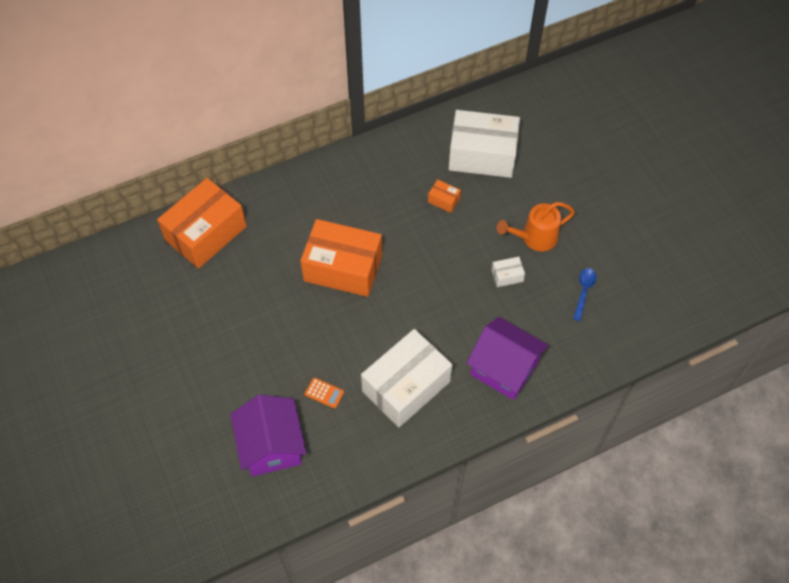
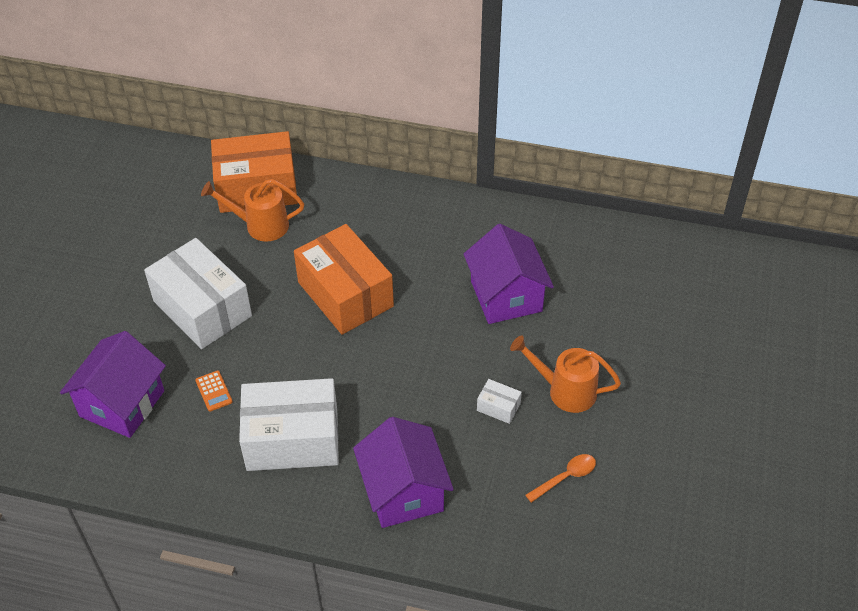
camera: 40 degrees right, 10 degrees down
orange box [428,179,461,213] -> purple house [464,224,554,324]
white box [449,110,520,178] -> white box moved to [144,238,252,349]
blue spoon [573,268,597,321] -> orange spoon [525,454,596,503]
none -> orange watering can [201,179,304,242]

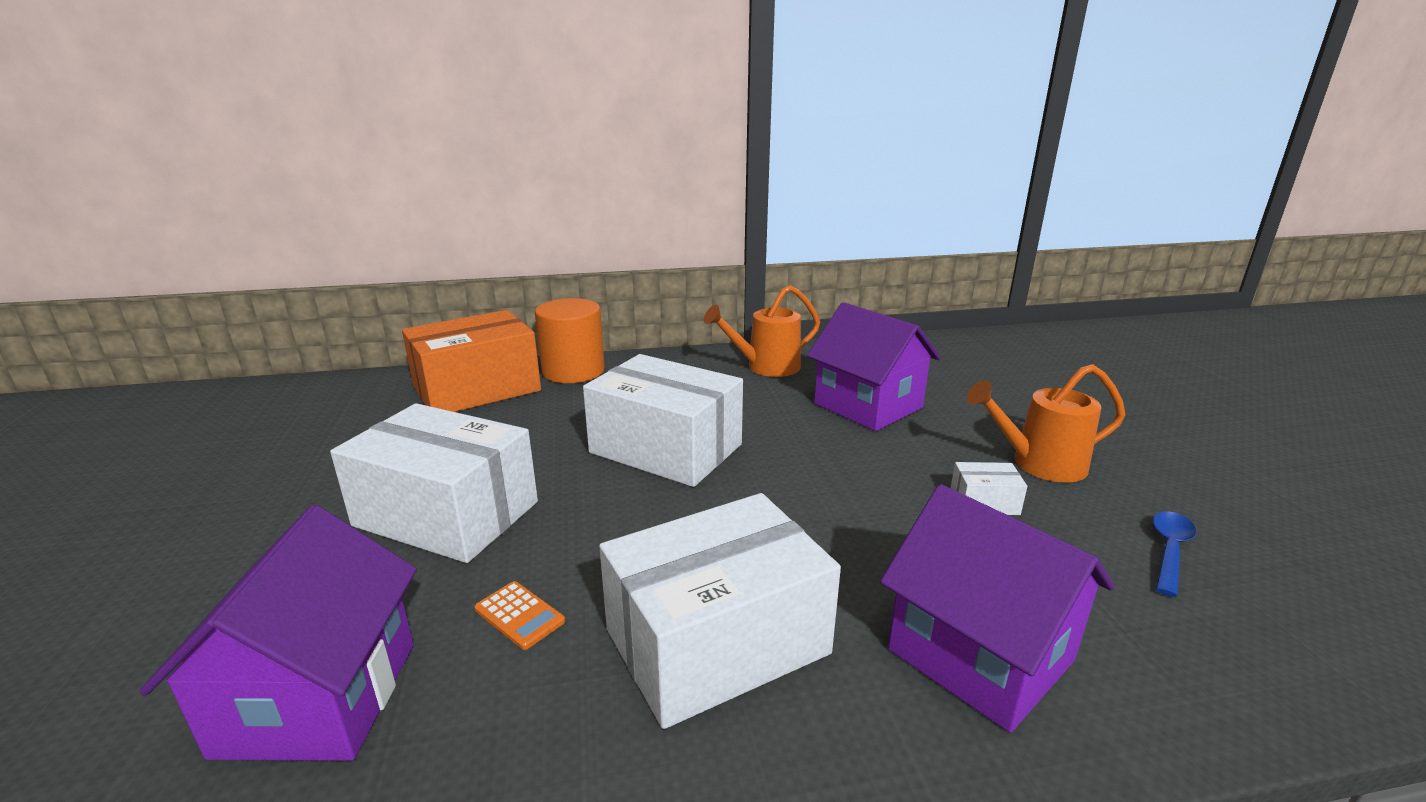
camera: 25 degrees left, 25 degrees down
orange watering can [201,179,304,242] -> orange watering can moved to [704,285,820,377]
orange box [294,224,394,335] -> white box [583,354,743,487]
orange spoon [525,454,596,503] -> blue spoon [1153,511,1196,597]
none -> orange cylinder [535,298,605,383]

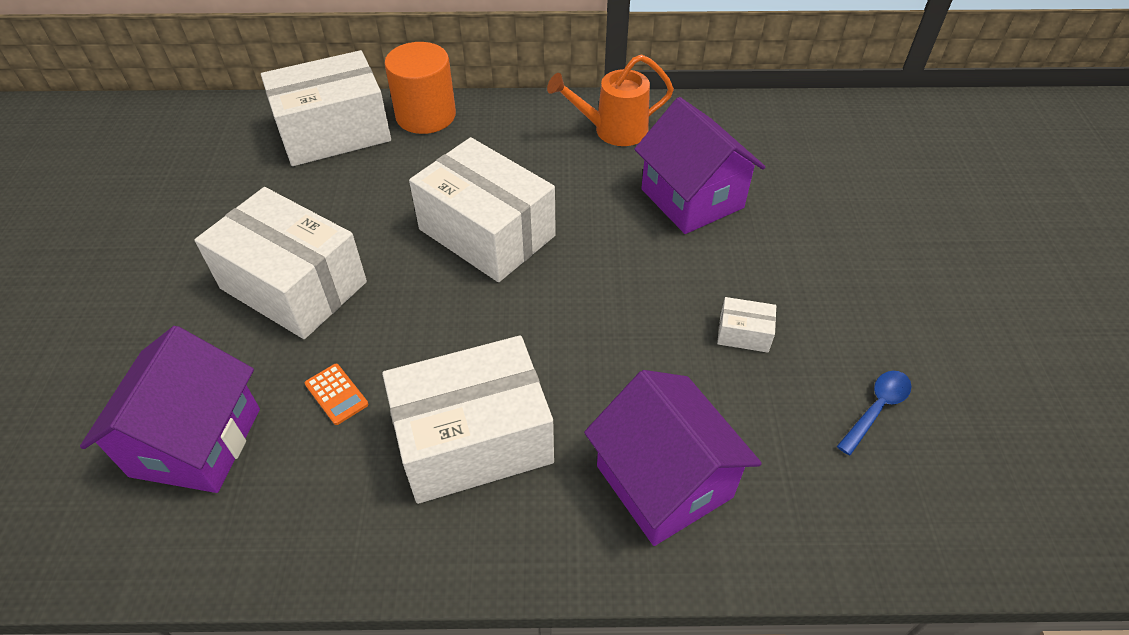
camera: 10 degrees right, 25 degrees up
orange box [402,310,541,412] -> white box [261,50,391,166]
orange watering can [967,364,1125,482] -> none

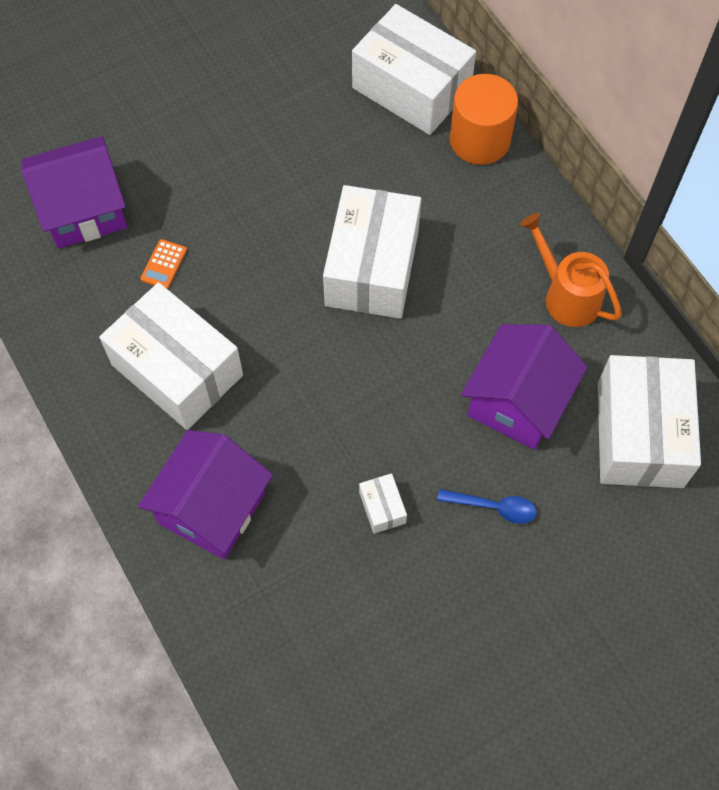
camera: 60 degrees right, 15 degrees up
white box [195,187,367,339] -> white box moved to [598,355,701,488]
blue spoon [837,371,912,456] -> blue spoon moved to [437,489,536,524]

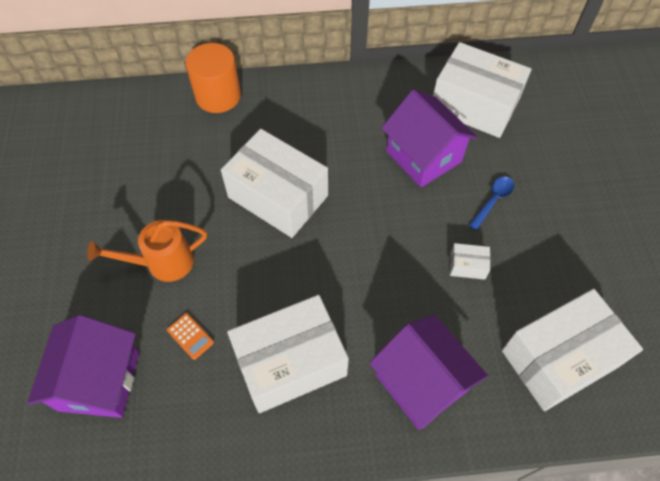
camera: 65 degrees left, 5 degrees down
white box [352,4,476,135] -> white box moved to [502,289,643,411]
orange watering can [520,213,622,327] -> orange watering can moved to [87,220,207,282]

